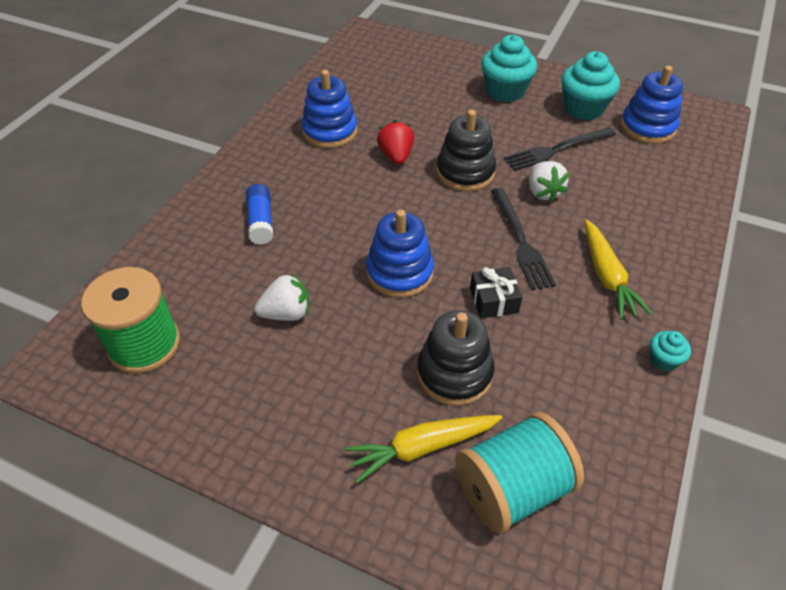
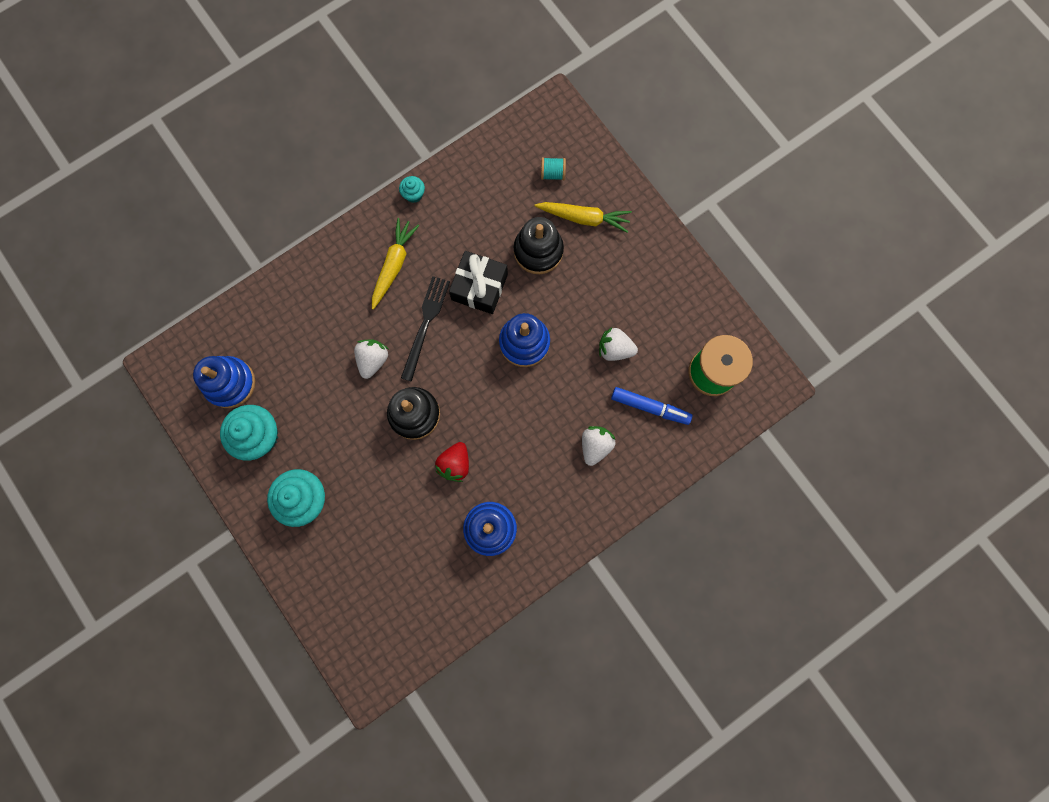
camera: 150 degrees left, 30 degrees up
blue glue stick [246,184,273,245] -> white strawberry [582,426,616,466]
turquoise spool [455,412,584,534] -> turquoise spool [541,157,566,180], size x0.45
black gift [470,267,522,319] -> black gift [449,251,508,314], size x1.55
black fork [504,128,616,171] -> none
none -> blue marker [611,387,692,425]

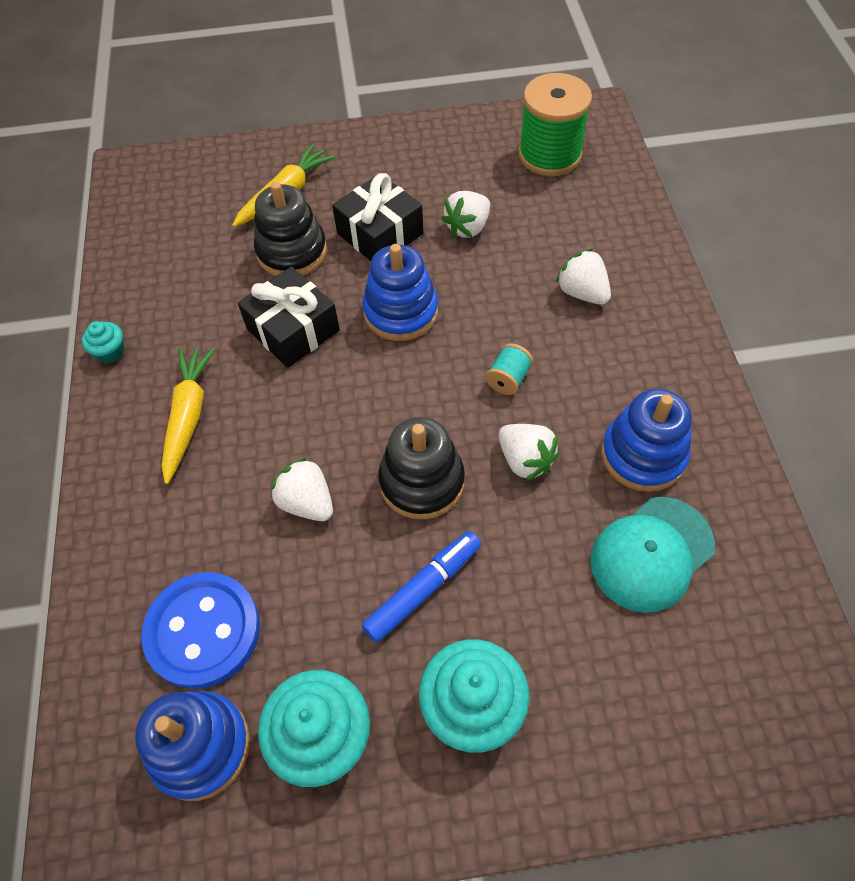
camera: 60 degrees left, 20 degrees down
yellow carrot [372,218,420,310] -> yellow carrot turned 45 degrees clockwise [162,348,215,484]
black fork [401,276,450,382] -> none
red strawberry [435,442,469,482] -> white strawberry [499,424,560,481]
turquoise spool [541,157,566,180] -> turquoise spool moved to [486,343,533,395]
blue marker [611,387,692,425] -> blue marker moved to [362,531,481,643]
none -> blue button [141,572,260,689]
none -> black gift [332,173,423,261]
none -> turquoise cap [590,497,715,613]

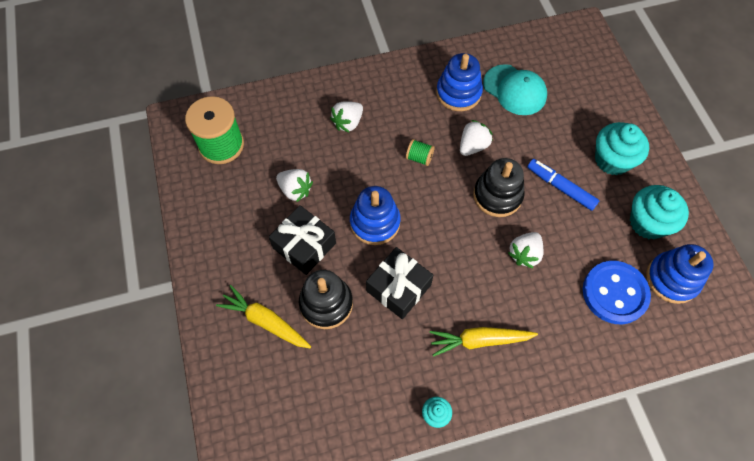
camera: 100 degrees left, 5 degrees up
turquoise spool [486,343,533,395] -> green spool [406,139,435,166]

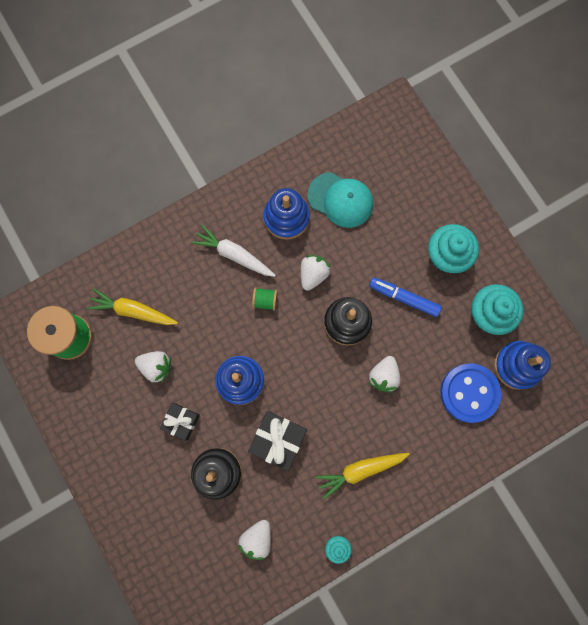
camera: 15 degrees left, 15 degrees up
yellow carrot [216,285,311,348] -> yellow carrot moved to [86,288,178,325]
black gift [269,205,336,275] -> black gift [160,403,200,441], size x0.65
white strawberry [330,101,363,132] -> white strawberry moved to [238,520,271,560]
none -> white carrot [191,224,276,277]

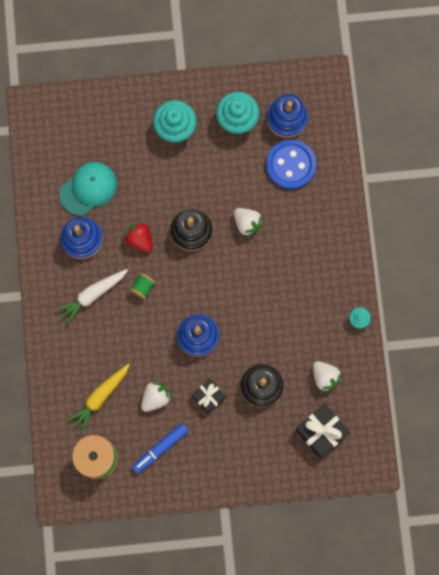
camera: 65 degrees left, 0 degrees up
black gift [248,411,307,471] -> black gift moved to [295,404,350,458]
white strawberry [301,255,331,291] -> red strawberry [124,222,152,253]
yellow carrot [315,453,410,499] -> none
blue marker [369,277,442,317] -> blue marker moved to [132,423,189,474]

